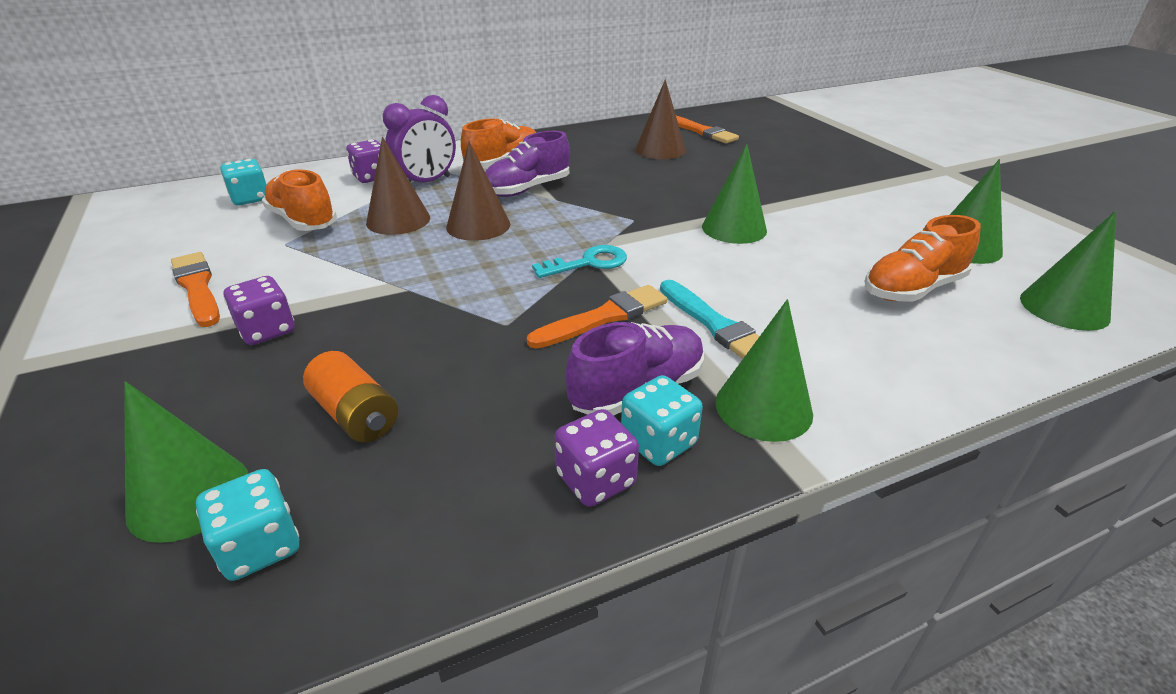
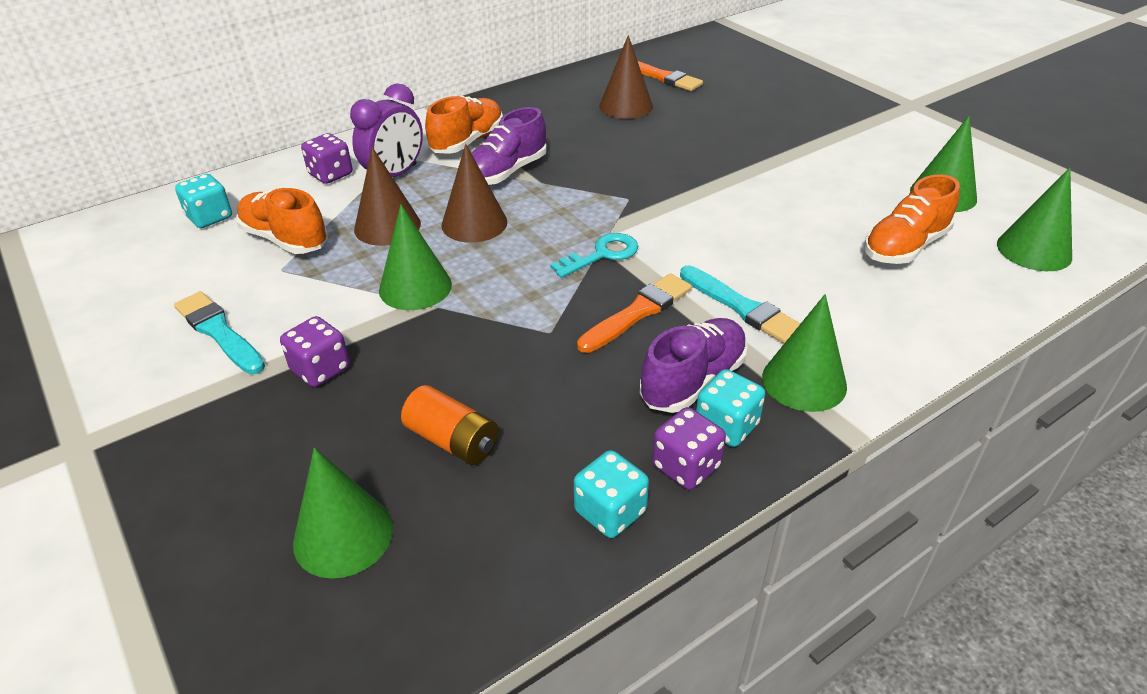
camera: 10 degrees left, 5 degrees up
orange brush [171,252,220,327] -> turquoise brush [174,291,265,374]
turquoise dice [196,469,299,581] -> turquoise dice moved to [574,450,649,538]
green cone [702,144,767,244] -> green cone moved to [379,204,452,310]

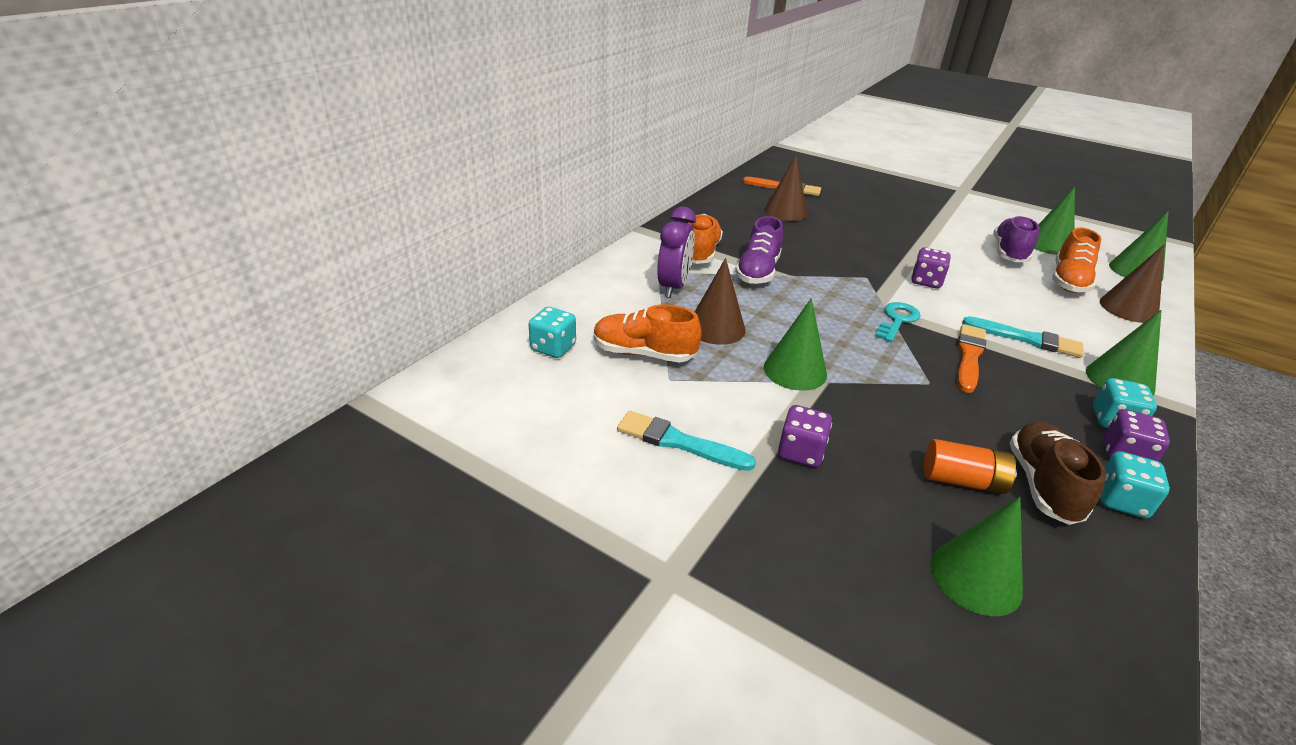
camera: 25 degrees left, 5 degrees down
purple dice [301,133,352,184] -> purple dice moved to [911,248,951,288]
brown cone [442,144,507,243] -> brown cone moved to [1100,245,1165,323]
purple shoe [640,318,748,413] -> purple shoe moved to [994,216,1039,262]
none -> brown shoe [1009,421,1106,525]

